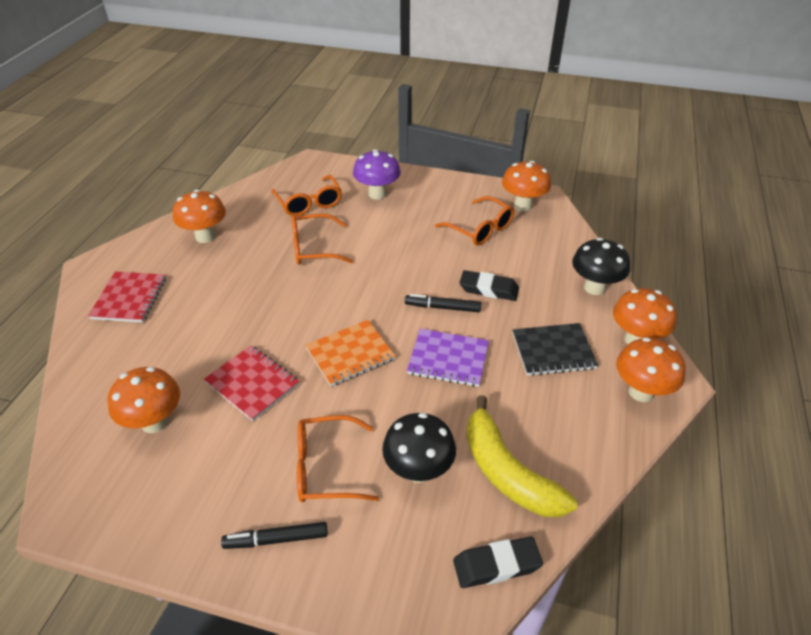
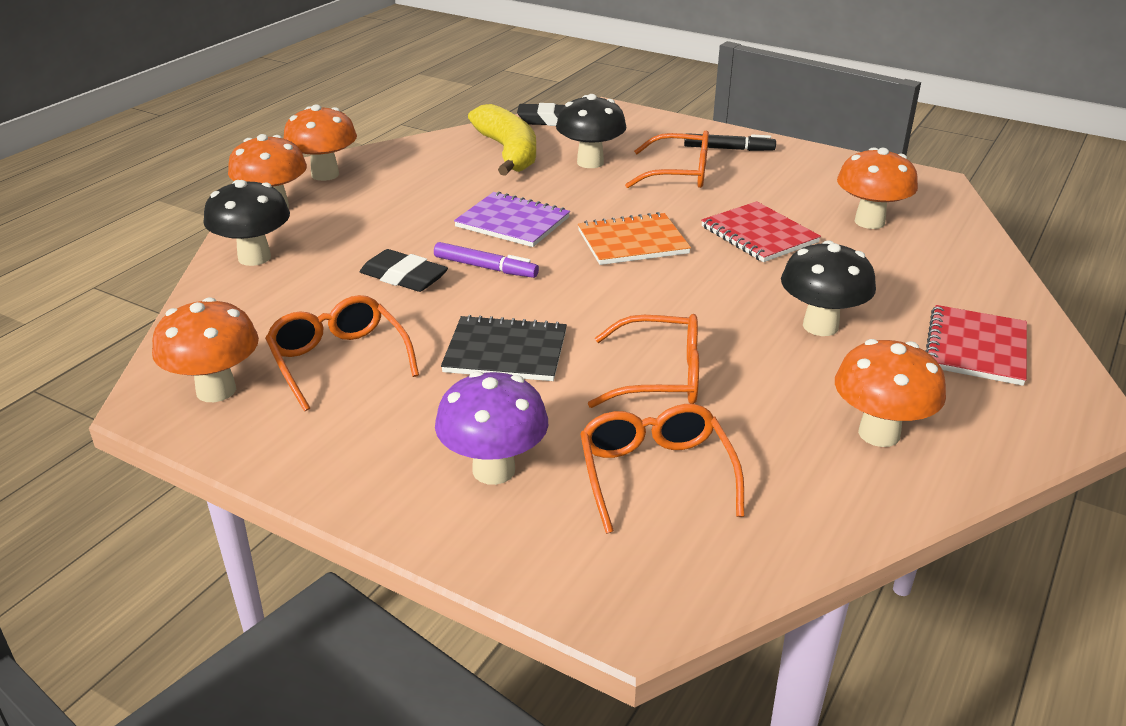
camera: 165 degrees left, 10 degrees down
black marker [405,294,481,312] -> purple marker [434,242,539,278]
black notebook [513,323,598,376] -> black notebook moved to [441,315,567,381]
none -> black mushroom [781,240,876,336]

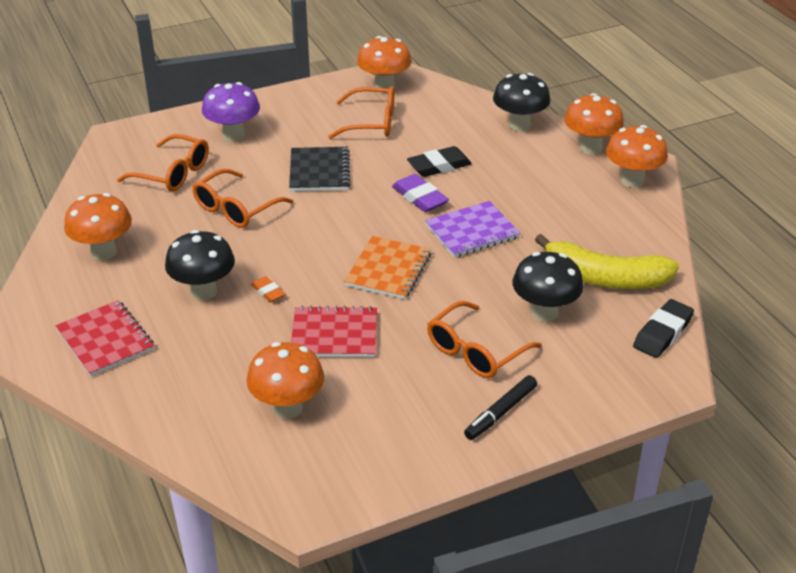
camera: 125 degrees right, 5 degrees up
purple marker [434,242,539,278] -> purple eraser [392,174,449,212]
black notebook [441,315,567,381] -> black notebook turned 45 degrees counterclockwise [289,147,350,191]
none -> orange eraser [251,276,285,302]

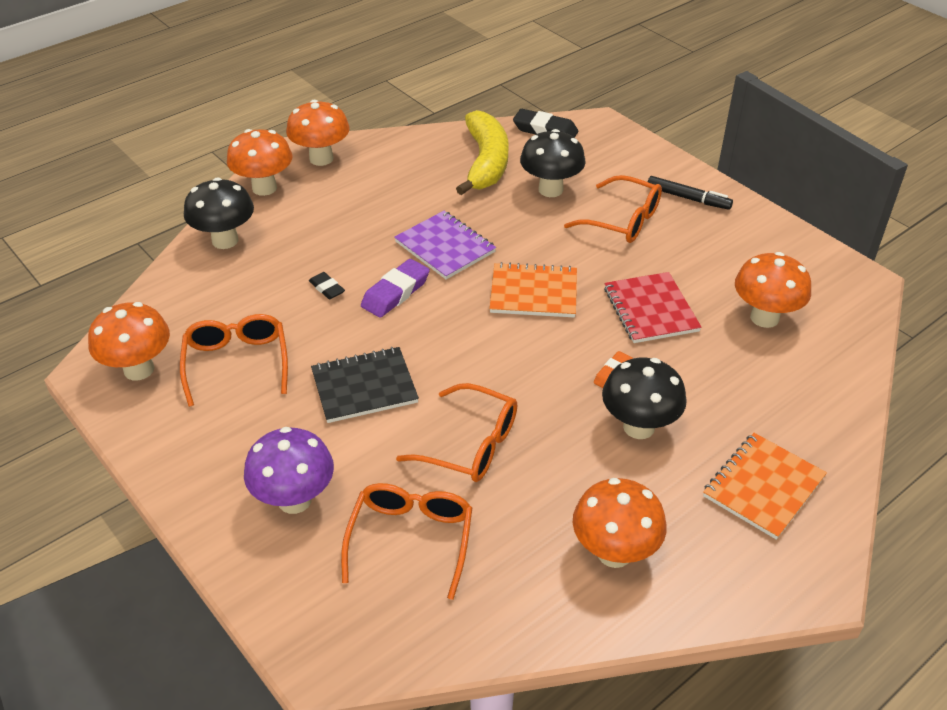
camera: 105 degrees left, 5 degrees up
red notebook [55,300,154,377] -> orange notebook [703,433,827,540]
black eraser [407,146,472,177] -> black eraser [309,272,345,299], size x0.58

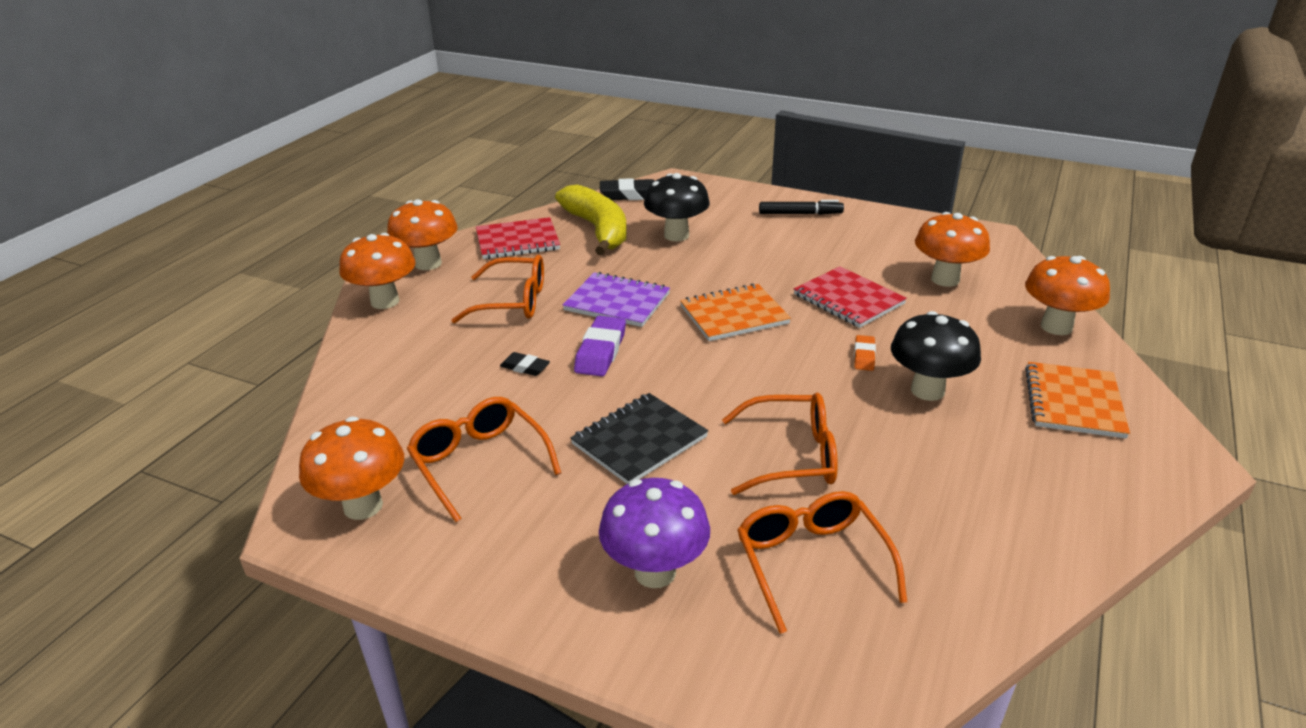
camera: 25 degrees left, 10 degrees down
black mushroom [184,177,254,249] -> none
orange glasses [564,175,662,243] -> orange glasses moved to [451,255,544,323]
orange mushroom [573,478,667,568] -> orange mushroom moved to [1025,256,1110,335]
none -> red notebook [476,217,560,259]

